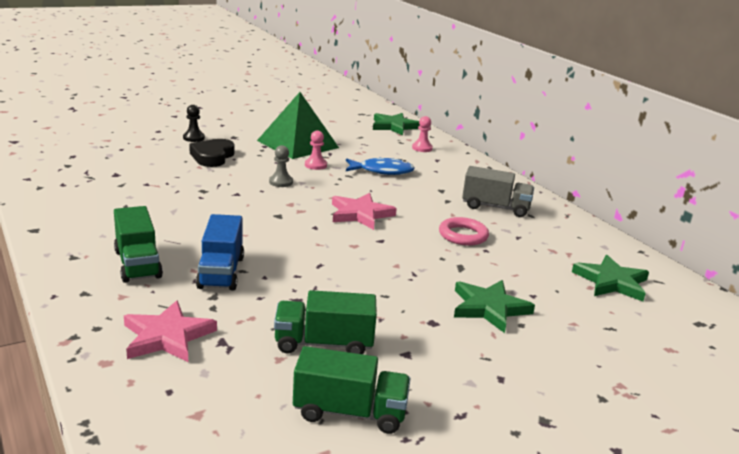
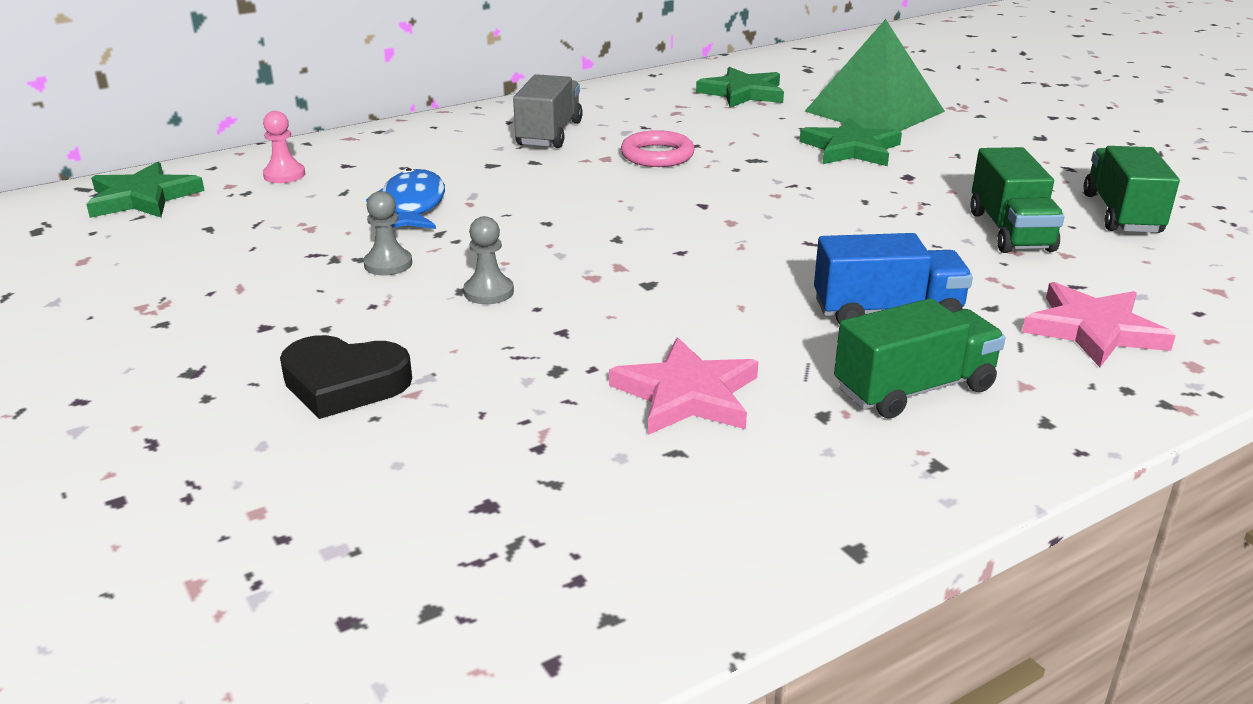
camera: 90 degrees left, 5 degrees up
black pawn [183,105,205,142] -> none
green pyramid [257,92,339,159] -> green pyramid moved to [804,19,945,131]
pink pawn [305,130,327,170] -> grey pawn [363,191,412,275]
pink star [332,193,397,230] -> pink star moved to [609,337,758,435]

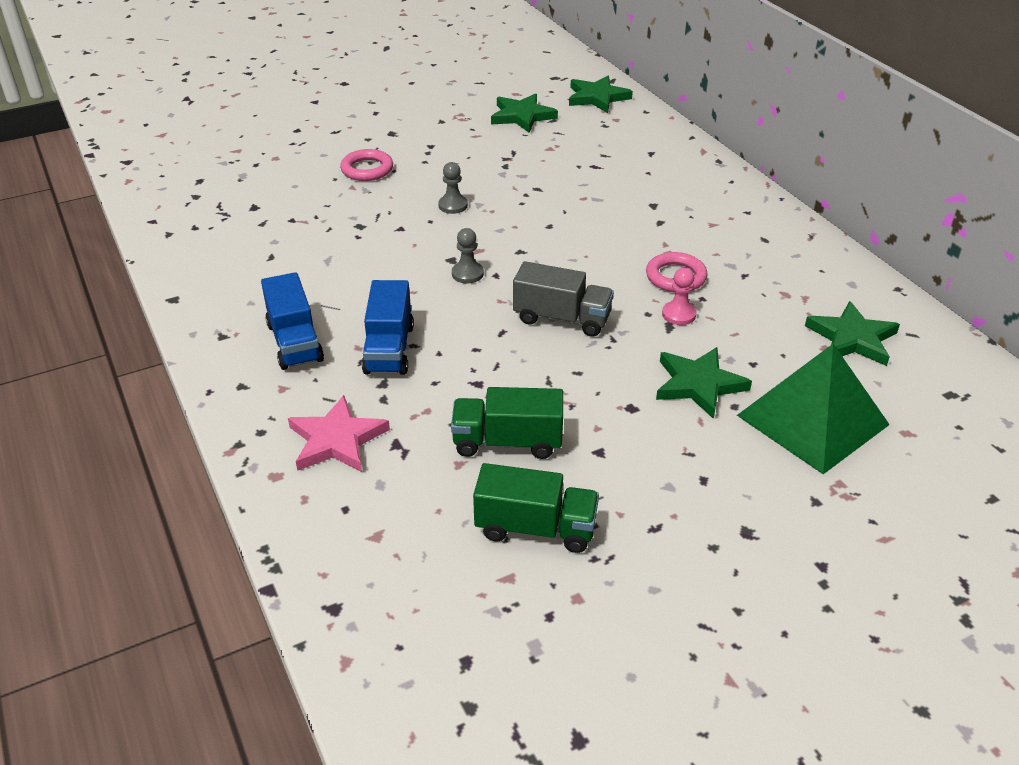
camera: 95 degrees right, 10 degrees up
pink pawn [263,111,305,183] -> pink pawn moved to [662,268,696,325]
black heart [280,335,412,419] -> pink ring [340,149,393,181]
grey pawn [363,191,412,275] -> grey pawn moved to [452,228,484,283]
blue fish [366,168,445,229] -> none
grey truck [513,74,583,148] -> grey truck moved to [513,261,614,337]
pink star [609,337,758,435] -> none
green truck [834,298,1005,418] -> blue truck [261,272,324,370]
none -> green star [491,93,558,133]

